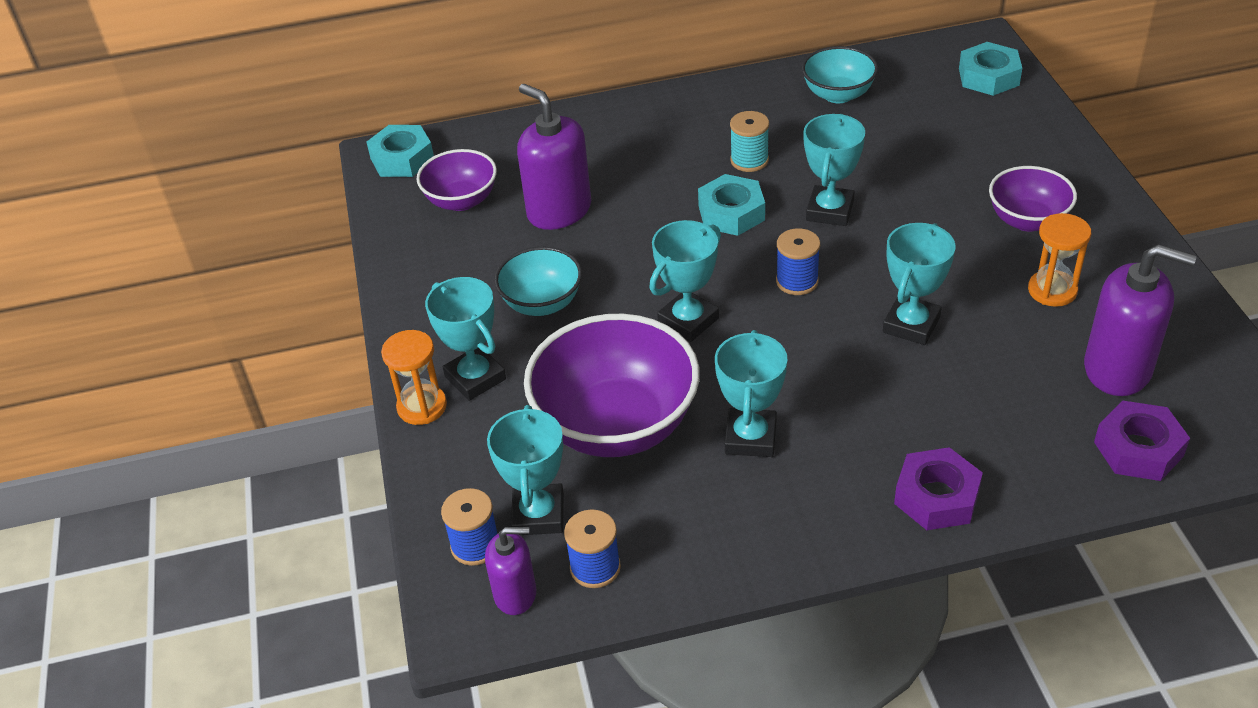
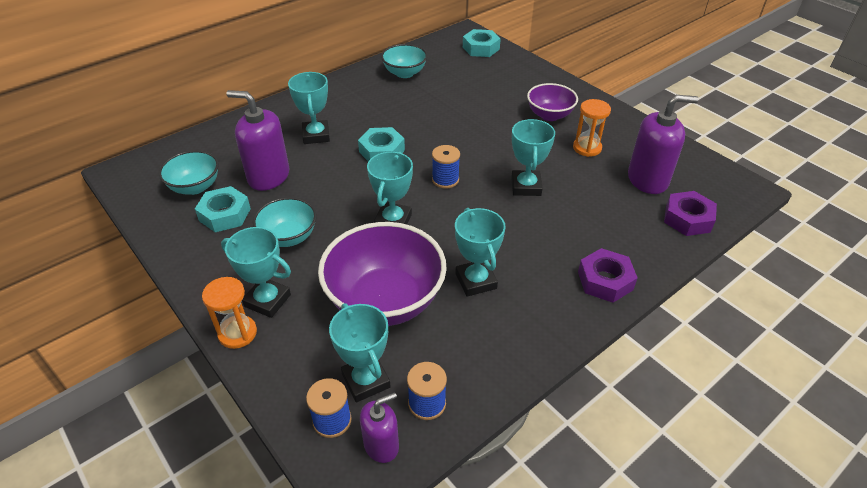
camera: 30 degrees left, 0 degrees up
turquoise nut [366,125,434,177] -> turquoise nut moved to [195,186,251,232]
purple bowl [417,149,497,211] -> turquoise bowl [159,150,219,195]
turquoise spool [730,111,769,172] -> none
turquoise trophy [803,114,865,226] -> turquoise trophy moved to [288,72,330,144]

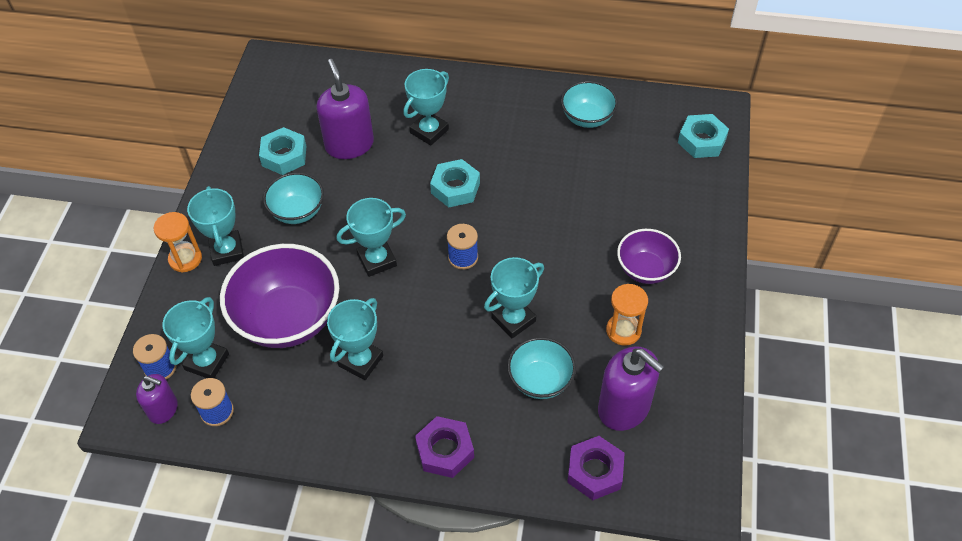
camera: 50 degrees right, 10 degrees up
turquoise bowl [159,150,219,195] -> turquoise bowl moved to [507,337,576,399]

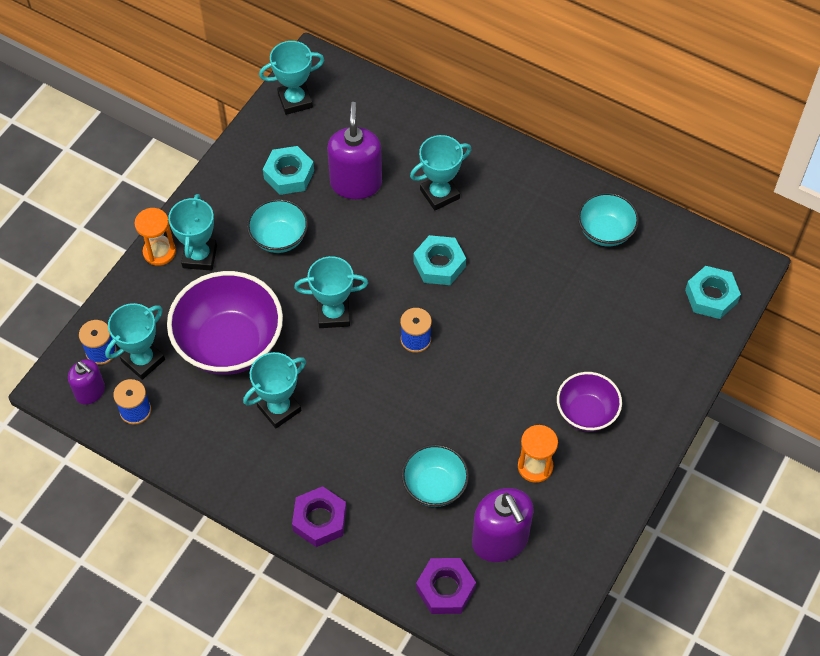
camera: 20 degrees right, 5 degrees up
turquoise trophy [484,257,544,339] -> turquoise trophy moved to [259,41,324,115]

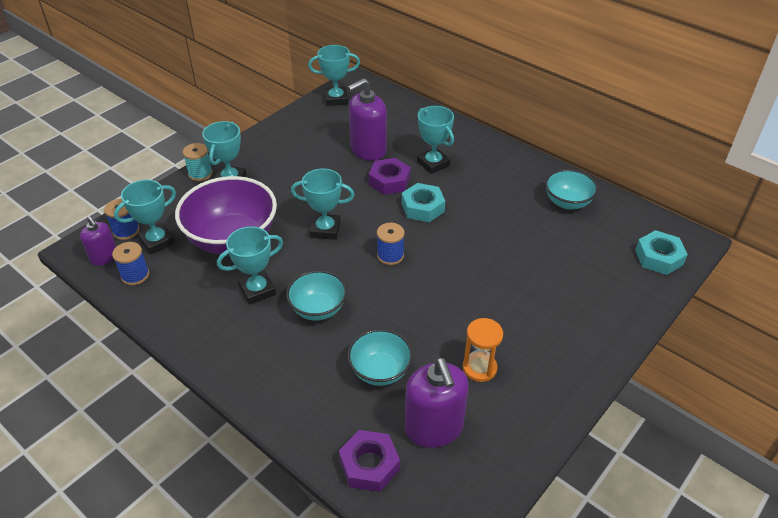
camera: 10 degrees right, 15 degrees down
orange hourglass [135,208,176,266] -> turquoise spool [183,143,213,181]
turquoise bowl [247,199,308,253] -> turquoise bowl moved to [286,270,347,321]
turquoise nut [263,146,314,195] -> none
purple nut [292,486,346,547] -> purple nut moved to [369,158,411,195]
purple soap dispenser [327,102,382,199] -> purple soap dispenser turned 135 degrees counterclockwise [348,78,387,161]
turquoise trophy [410,135,471,210] -> turquoise trophy turned 75 degrees clockwise [417,106,454,174]
purple bowl [557,372,622,432] -> none

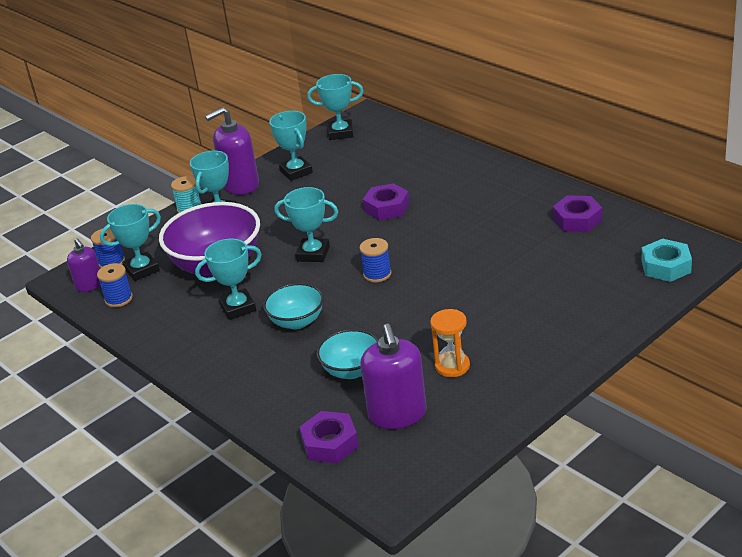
camera: 10 degrees right, 10 degrees down
purple soap dispenser [348,78,387,161] -> purple soap dispenser moved to [205,107,259,195]
turquoise nut [402,183,445,222] -> none
turquoise trophy [417,106,454,174] -> turquoise trophy moved to [269,111,313,181]
turquoise bowl [545,169,598,209] -> purple nut [553,195,602,232]

